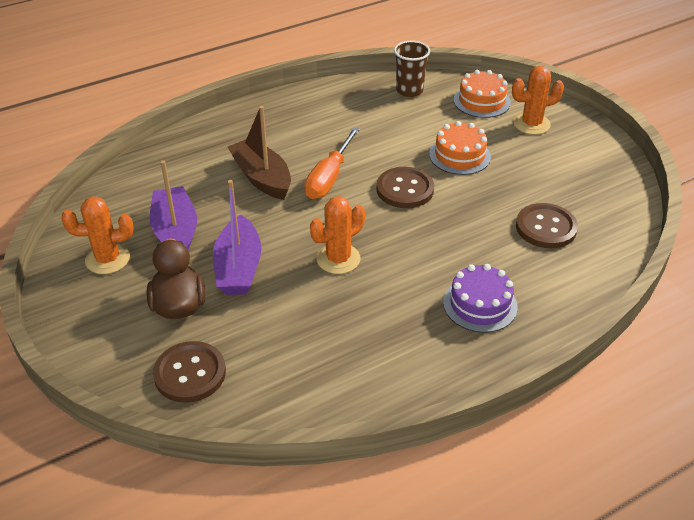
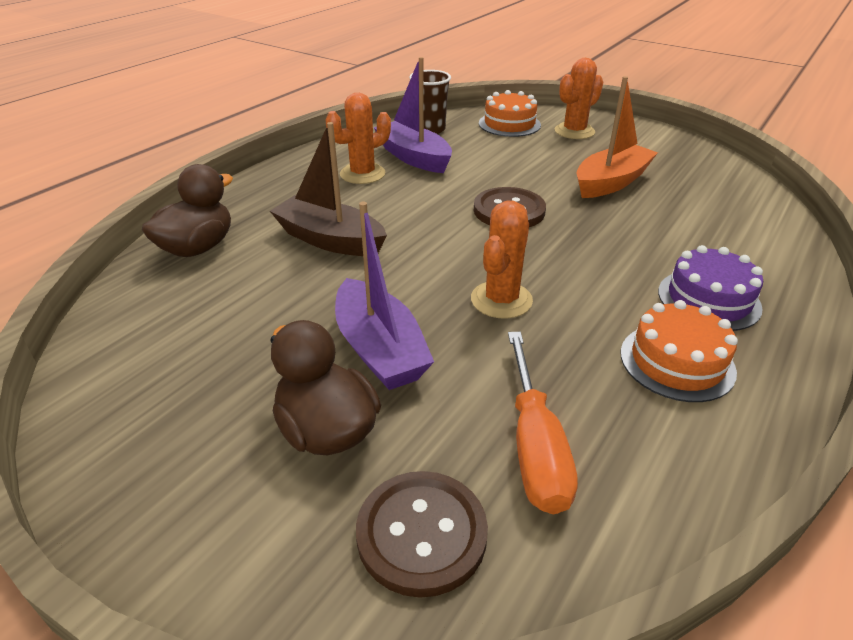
camera: 25 degrees left, 5 degrees down
orange cactus [61,196,134,274] -> orange cactus moved to [325,93,391,184]
purple boat [150,160,197,250] -> purple boat moved to [373,57,452,173]
orange screwdriver [304,127,360,199] -> orange screwdriver moved to [508,332,578,514]
orange cake [429,121,491,175] -> orange cake moved to [621,300,738,402]
brown button [516,203,578,248] -> none
none -> brown duck [142,164,233,257]
none -> orange boat [576,76,658,198]

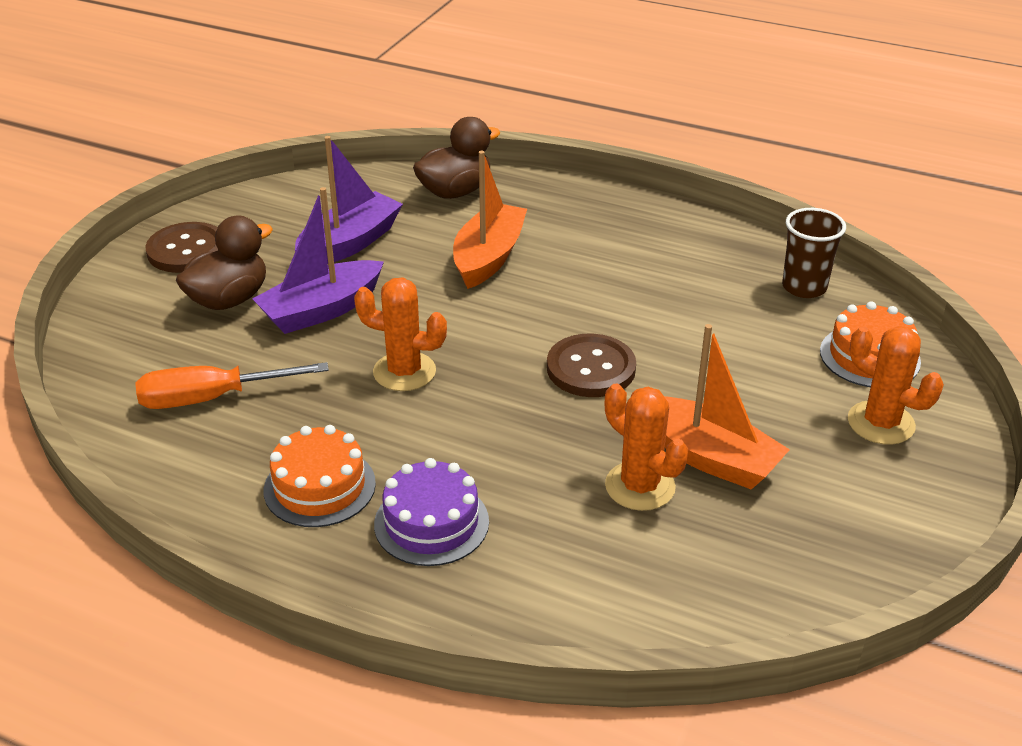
camera: 80 degrees right, 0 degrees up
brown duck [142,164,233,257] -> brown duck turned 60 degrees counterclockwise [413,117,501,199]
brown boat [270,122,387,256] -> orange boat [453,151,527,289]
orange cactus [325,93,391,184] -> orange cactus moved to [605,384,688,511]
brown button [356,471,488,598] -> brown button moved to [145,222,218,273]
purple boat [373,57,452,173] -> purple boat moved to [295,136,403,264]

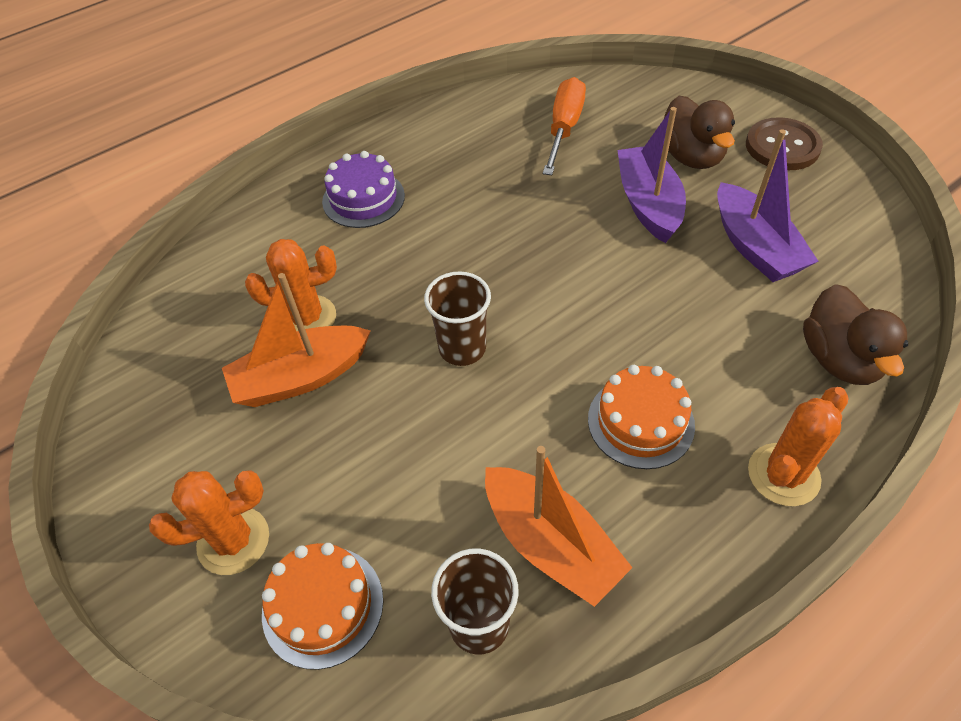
camera: 120 degrees right, 15 degrees up
orange cake [264,425,376,527] -> orange cake moved to [588,365,695,469]
orange cactus [354,278,447,391] -> orange cactus moved to [748,387,849,506]
orange boat [453,151,527,289] -> orange boat moved to [485,446,633,607]
brown button [547,333,636,397] -> brown cup [424,271,491,366]

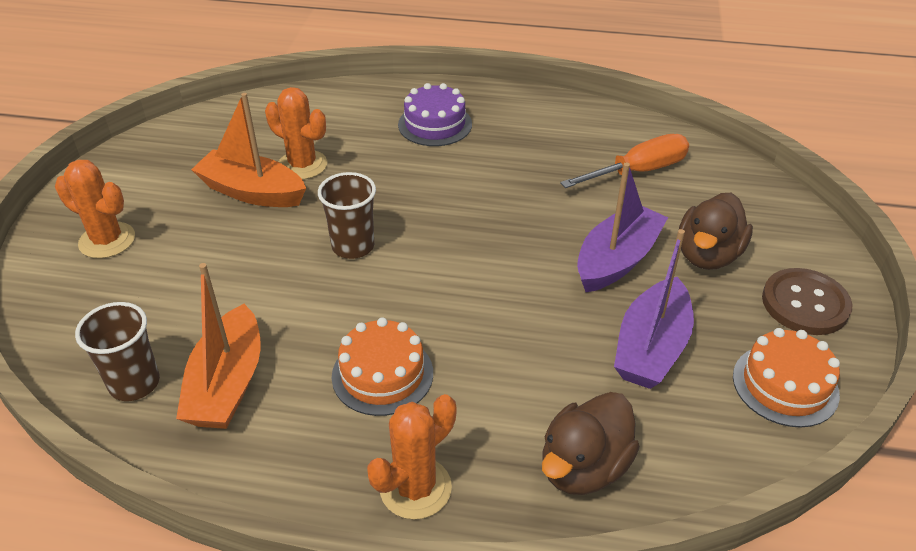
camera: 45 degrees right, 10 degrees down
orange cake [262,543,383,670] -> orange cake moved to [733,328,840,427]
orange cactus [748,387,849,506] -> orange cactus turned 45 degrees counterclockwise [367,394,456,519]

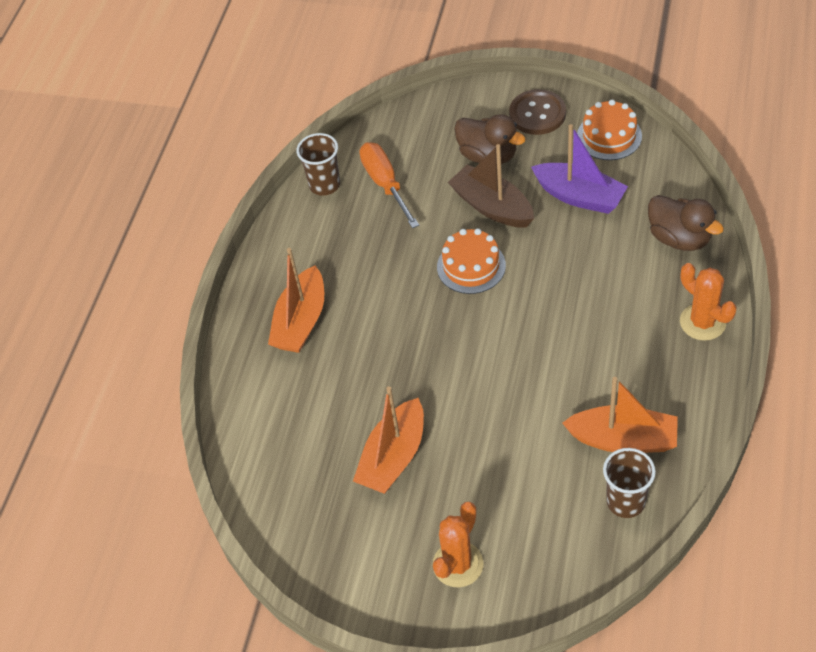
camera: 80 degrees left, 10 degrees up
orange cactus [265,87,327,180] -> none
brown cup [318,172,376,259] -> brown cup moved to [296,133,340,196]
orange cake [332,317,433,416] -> orange cake moved to [437,228,506,294]
purple cake [398,83,472,146] -> orange boat [268,248,324,353]
purple boat [577,162,668,292] -> brown boat [448,144,534,228]

